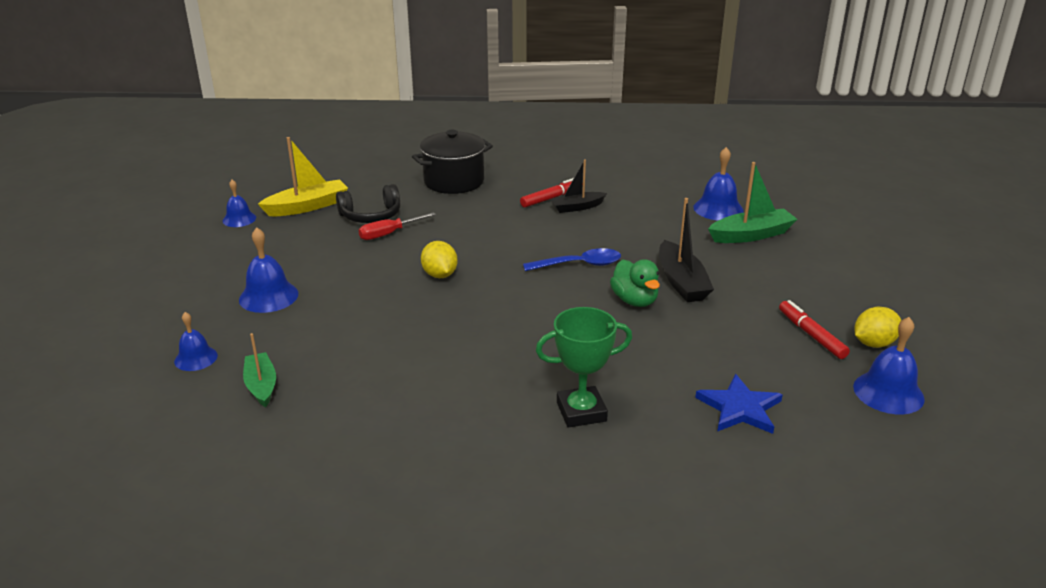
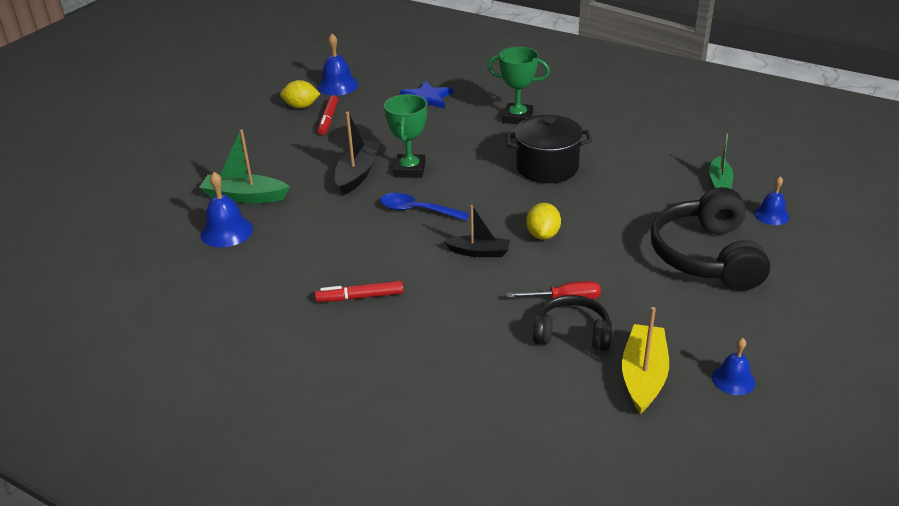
camera: 150 degrees left, 5 degrees up
blue bell [239,227,298,313] -> black headphones [651,187,770,291]
yellow boat [258,137,348,216] -> yellow boat turned 105 degrees clockwise [622,307,669,414]
black pot [412,130,493,194] -> black pot moved to [506,115,592,183]
black boat [550,160,607,213] -> black boat moved to [444,205,510,257]
green duck [610,259,660,307] -> green trophy [384,94,427,178]

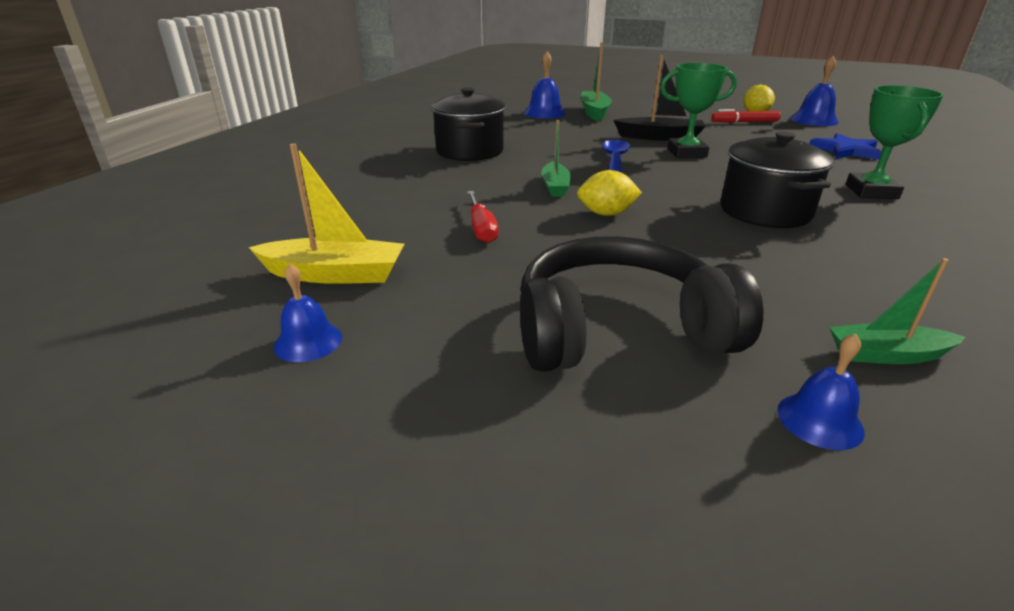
camera: 80 degrees right, 5 degrees down
red marker [315,281,403,302] -> black pot [431,87,506,161]
black boat [444,205,510,257] -> green boat [541,120,571,197]
black headphones [533,295,612,351] -> none

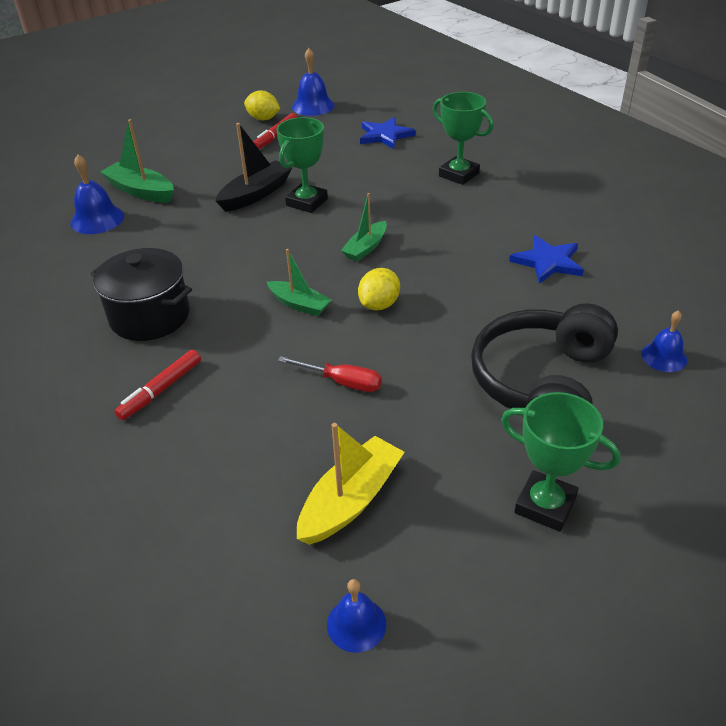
camera: 55 degrees left, 10 degrees up
blue bell [274,264,342,362] -> blue bell moved to [327,579,386,653]
blue spoon [602,140,631,173] -> none
black pot [720,131,835,228] -> none
green boat [829,258,965,364] -> green boat moved to [341,193,387,261]
none -> red marker [114,350,201,420]
none -> green trophy [501,392,621,532]
none -> blue star [509,235,584,284]

